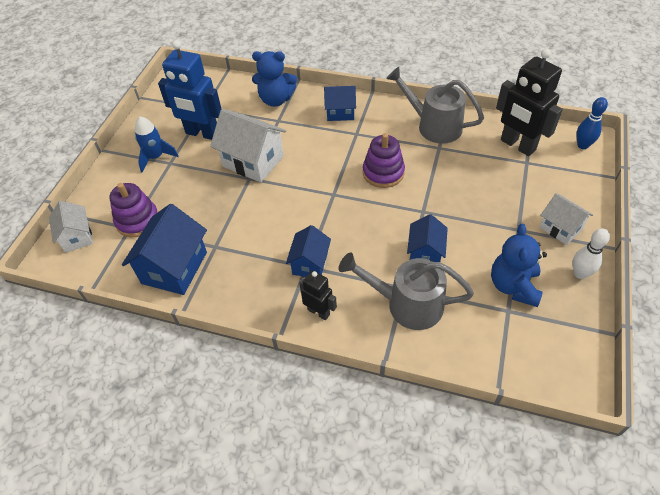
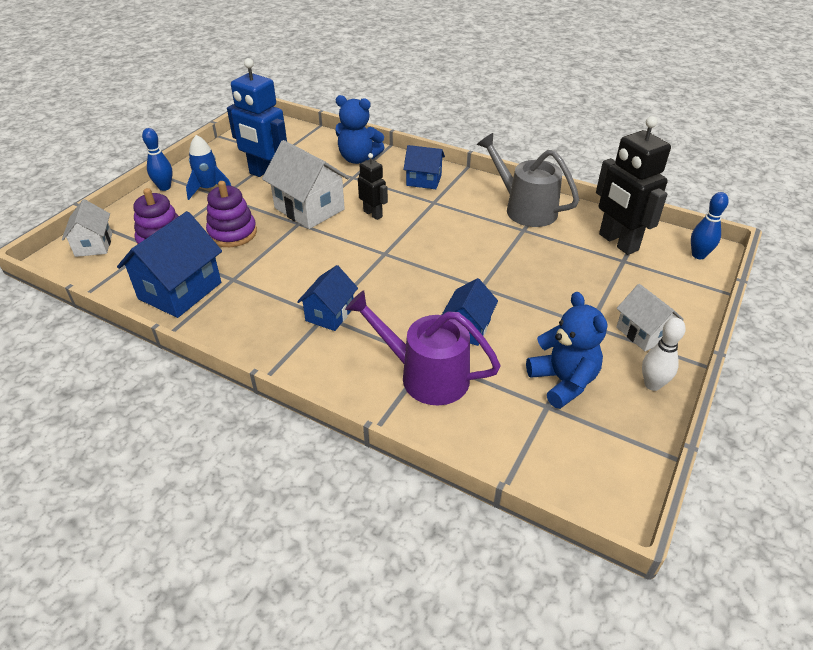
camera: 10 degrees right, 10 degrees down
black robot [299,270,337,320] -> black robot moved to [358,153,388,220]
grey watering can [339,252,474,330] -> purple watering can [345,290,501,405]
purple stacking toy [363,133,405,188] -> purple stacking toy moved to [206,181,257,247]
blue teddy bear [491,224,547,307] -> blue teddy bear turned 135 degrees clockwise [526,292,608,409]
none -> blue bowling pin [142,128,173,191]

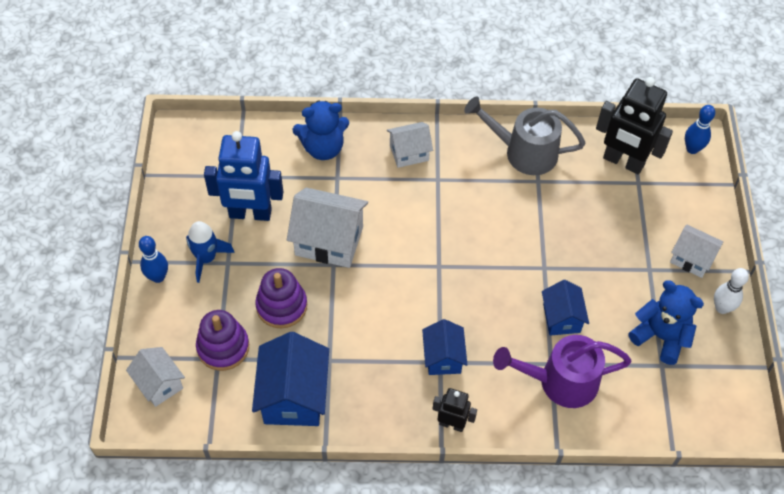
camera: 30 degrees left, 15 degrees up
black robot [358,153,388,220] -> black robot moved to [433,388,477,432]
blue house [403,145,445,189] -> white house [387,122,433,168]

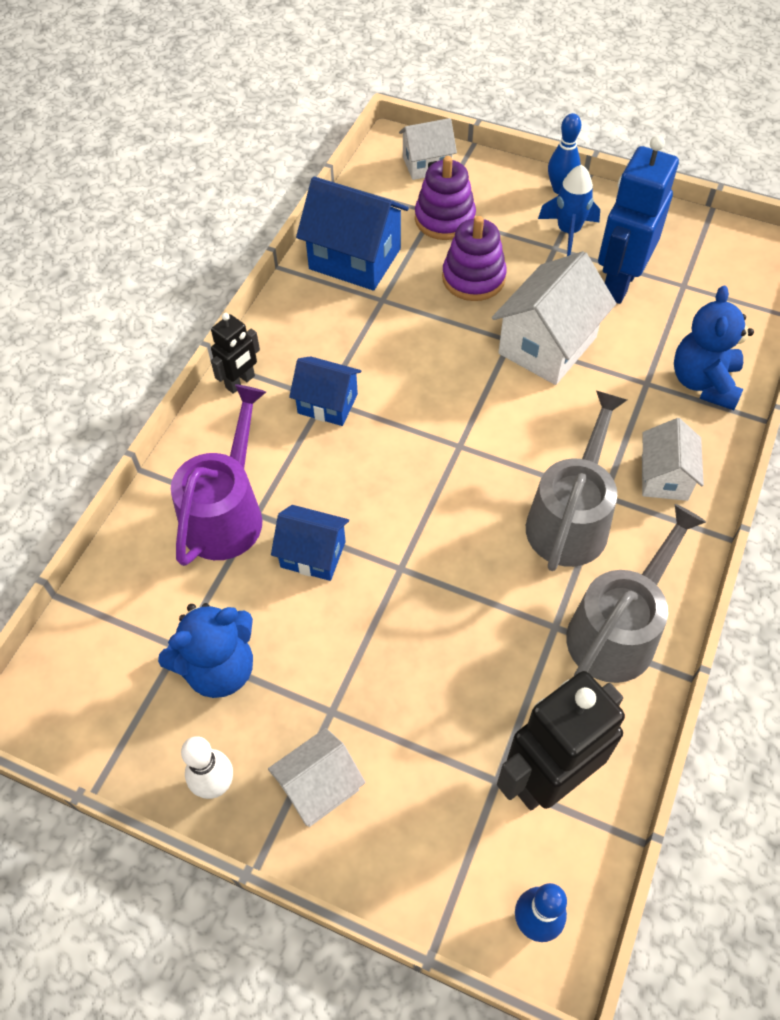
camera: 115 degrees right, 0 degrees up
none -> grey watering can [526,390,627,571]

